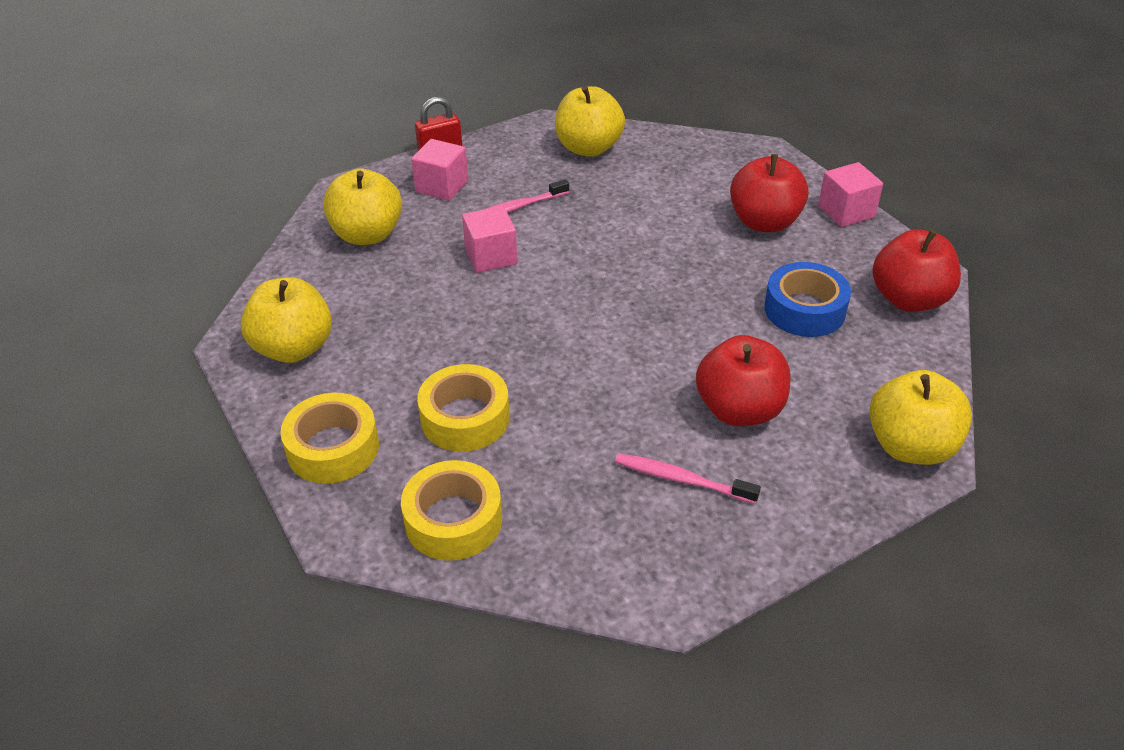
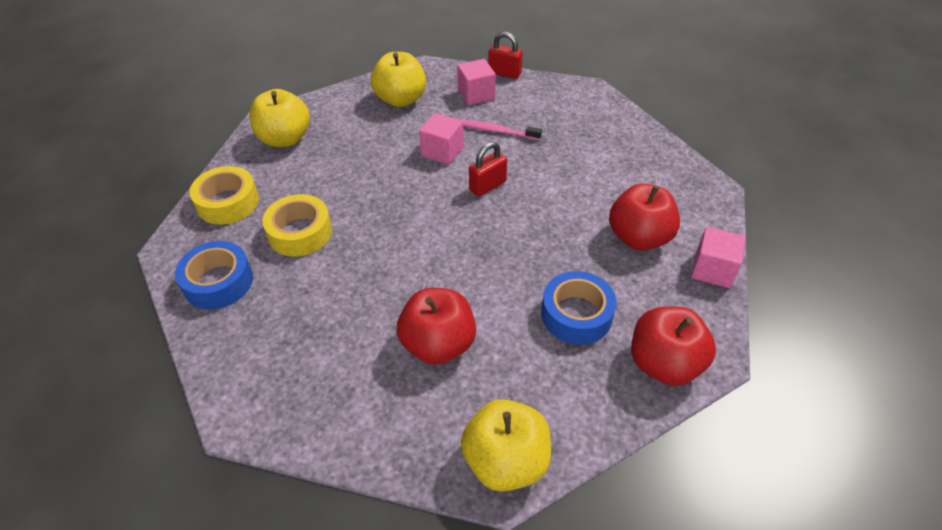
camera: 45 degrees right, 5 degrees up
yellow tape [401,460,502,561] -> blue tape [175,241,253,310]
yellow apple [555,86,625,157] -> none
pink toothbrush [615,453,761,504] -> none
none -> red padlock [469,142,507,197]

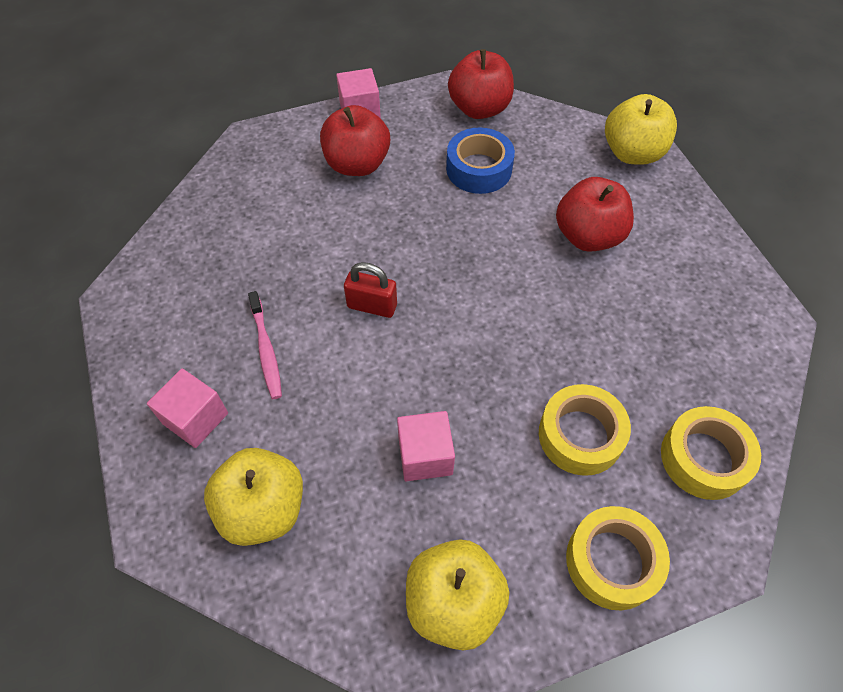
camera: 125 degrees left, 10 degrees up
blue tape [175,241,253,310] -> yellow tape [661,406,761,500]
pink cube [419,113,464,165] -> pink cube moved to [397,411,455,481]
red padlock [488,32,523,79] -> none

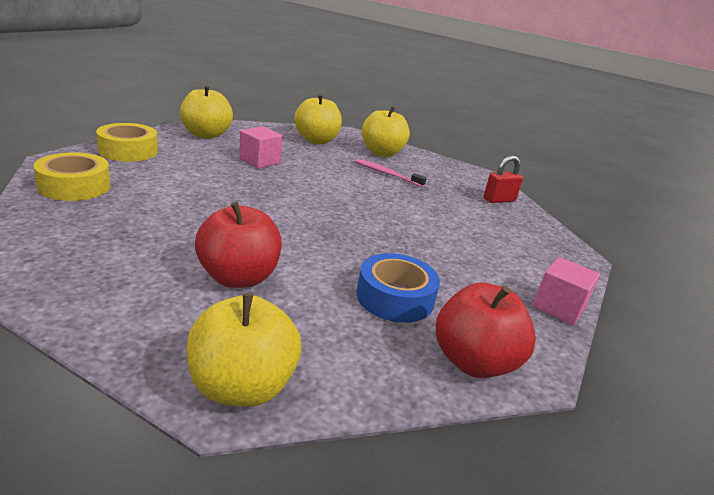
camera: 135 degrees right, 30 degrees down
pink cube [147,368,228,448] -> yellow apple [362,106,410,157]
red apple [320,105,390,176] -> none
red padlock [344,262,397,318] -> red padlock moved to [484,155,523,203]
yellow tape [539,384,631,476] -> none

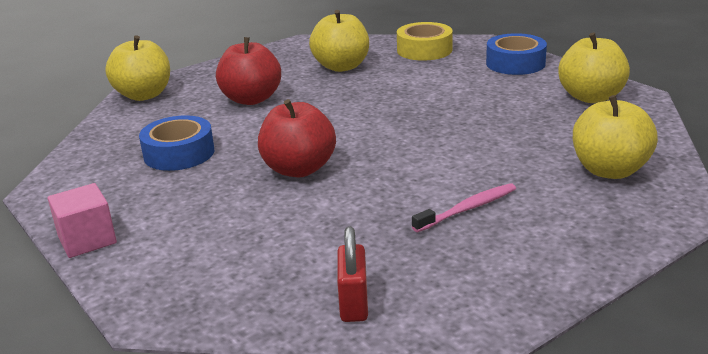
camera: 120 degrees right, 0 degrees up
yellow tape [96,123,158,162] -> blue tape [486,33,547,75]
pink cube [239,126,283,168] -> none
yellow apple [362,106,410,157] -> yellow apple moved to [309,10,369,72]
red apple [436,283,536,378] -> red apple moved to [258,99,336,177]

